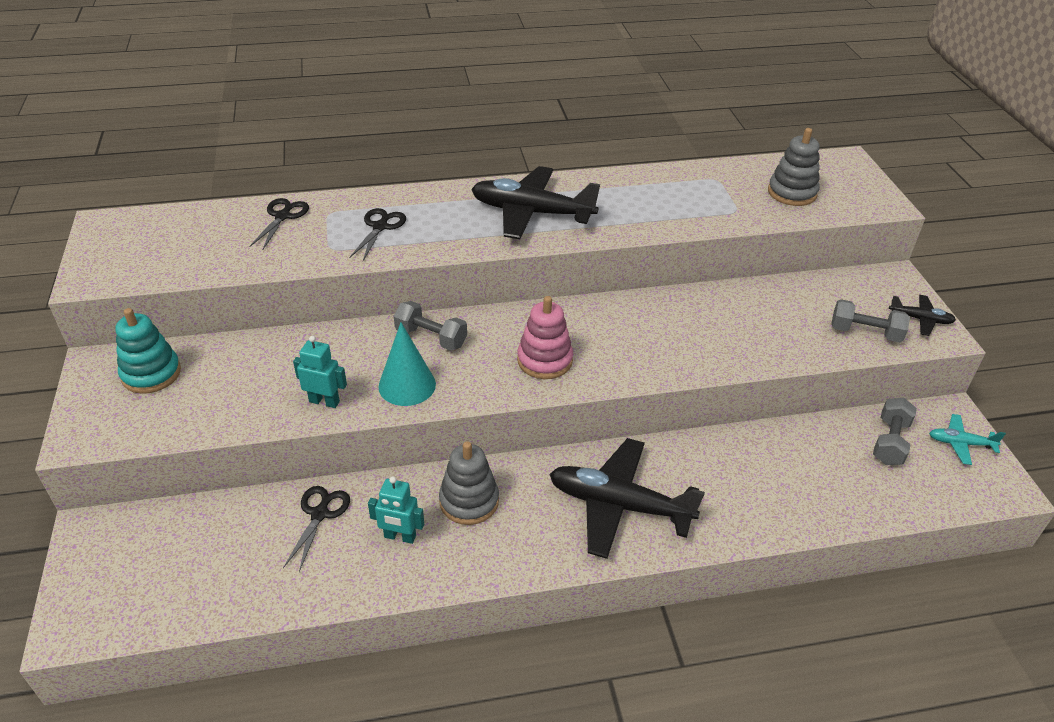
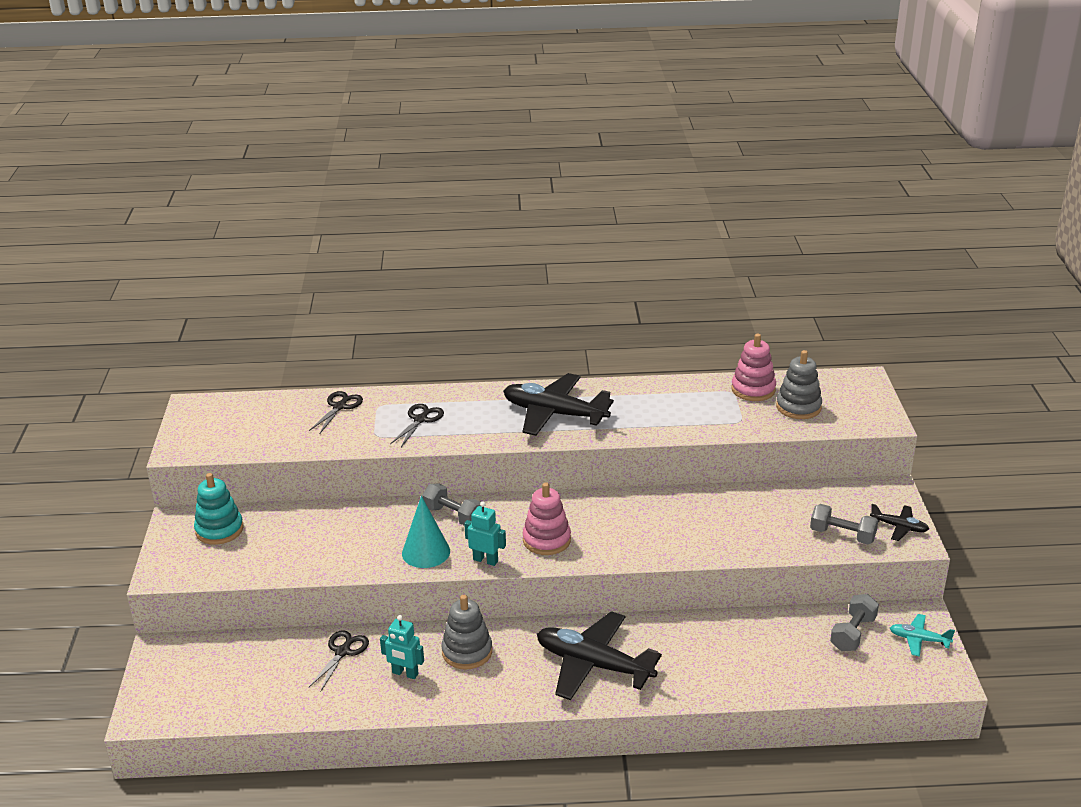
camera: 10 degrees right, 10 degrees down
turquoise robot [293,336,347,408] -> turquoise robot moved to [464,502,506,566]
none -> pink stacking toy [731,333,776,401]

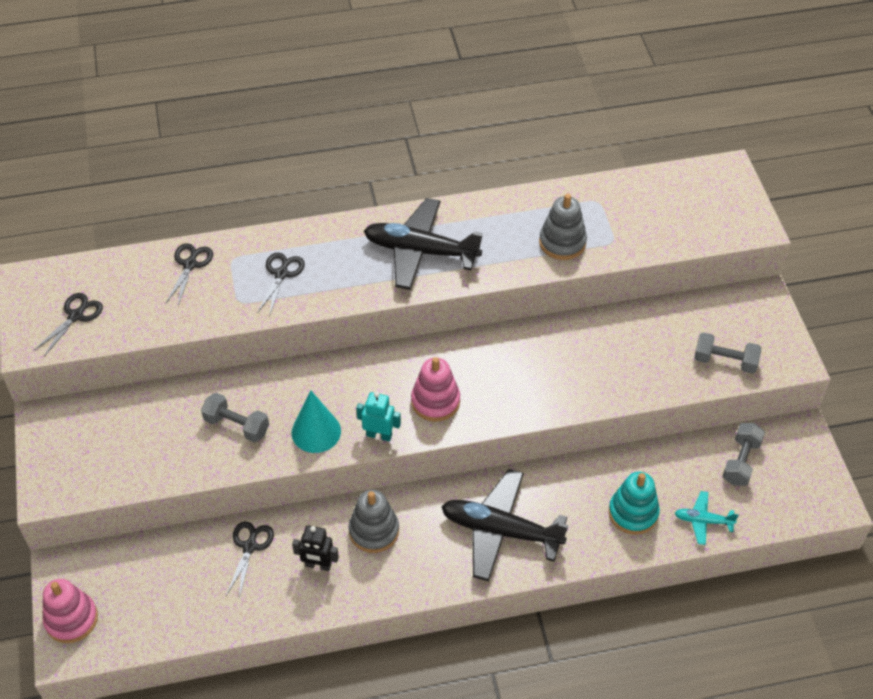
camera: 10 degrees left, 20 degrees up
turquoise stacking toy [194,473,243,545] -> turquoise stacking toy moved to [609,472,660,535]
turquoise robot [380,615,424,679] -> black robot [292,525,339,571]
grey dumbbell [422,484,481,525] -> grey dumbbell moved to [201,393,269,442]
pink stacking toy [731,333,776,401] -> pink stacking toy moved to [42,579,98,643]
grey stacking toy [776,350,822,419] -> grey stacking toy moved to [539,194,587,260]
black plane [870,504,929,541] -> none
turquoise plane [890,614,955,657] -> turquoise plane moved to [675,491,739,545]
none -> black scissors [33,293,103,356]

